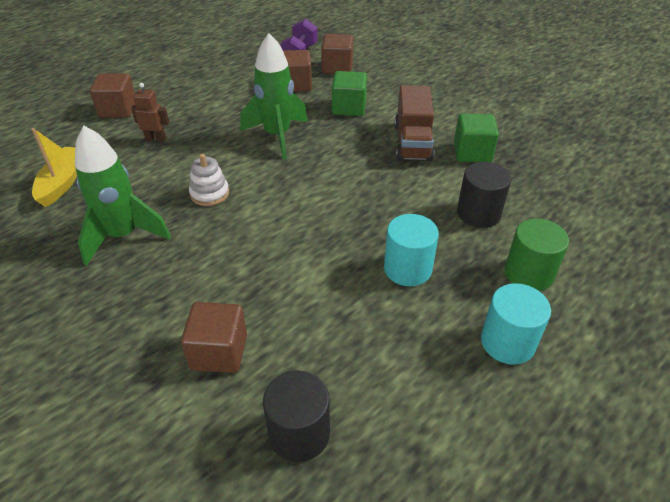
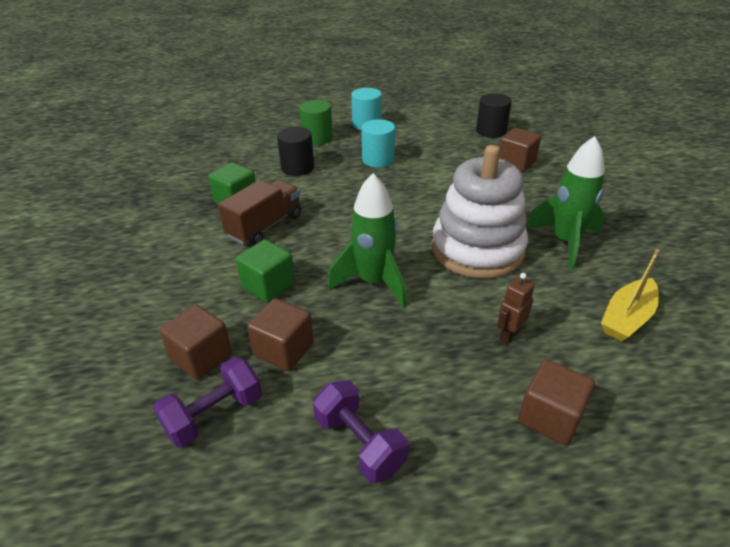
camera: 145 degrees left, 5 degrees down
brown robot [131,83,169,142] -> brown robot turned 90 degrees clockwise [498,273,535,344]
white stacking toy [189,154,229,206] -> white stacking toy [432,145,528,278], size x2.42
none -> purple dumbbell [313,380,408,483]

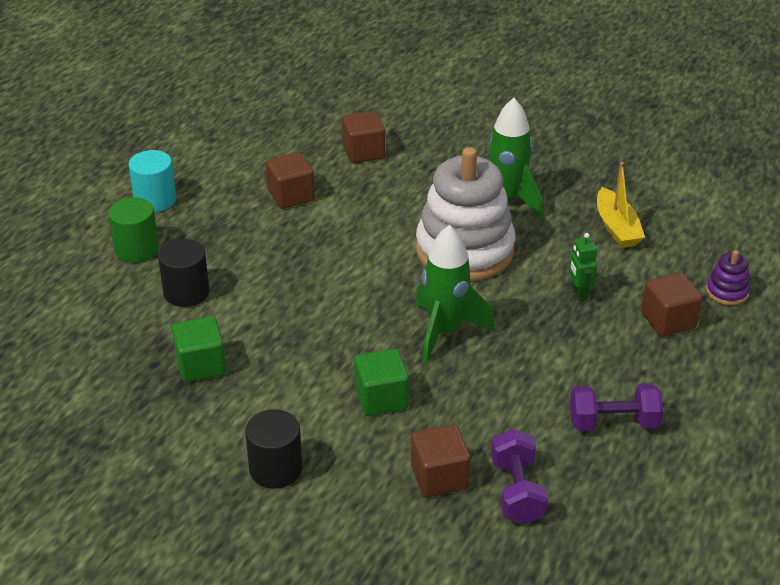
camera: 55 degrees left, 0 degrees up
brown truck [218,180,301,245] -> none
brown cube [247,298,314,371] -> brown cube moved to [266,152,315,209]
turquoise cylinder [361,119,395,168] -> none
black cylinder [476,93,512,138] -> black cylinder moved to [245,410,303,488]
brown robot [498,273,535,344] -> green robot [569,233,597,301]
none -> purple stacking toy [706,250,750,305]

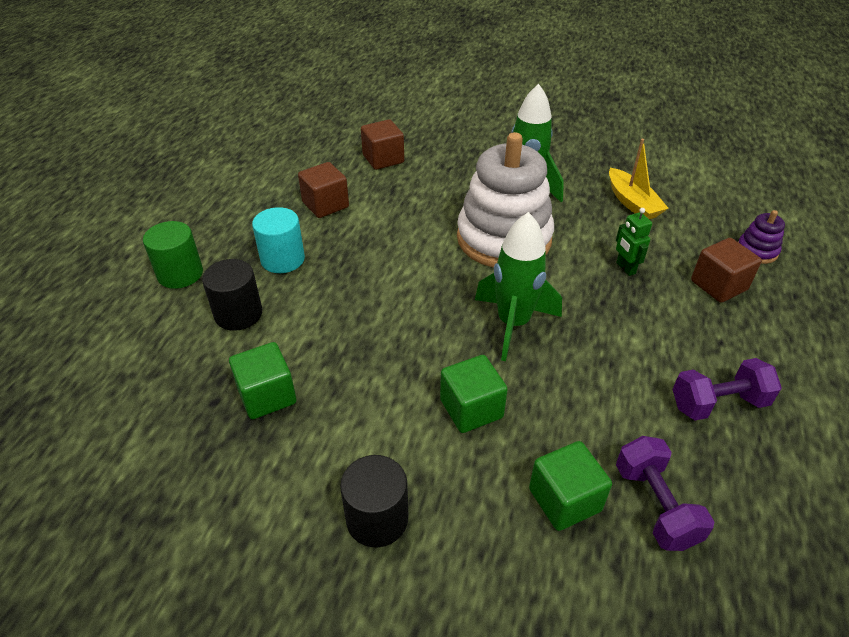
camera: 10 degrees left, 5 degrees up
turquoise cylinder [128,150,176,212] -> turquoise cylinder moved to [252,207,305,273]
brown cube [411,425,471,497] -> green cube [529,441,612,531]

